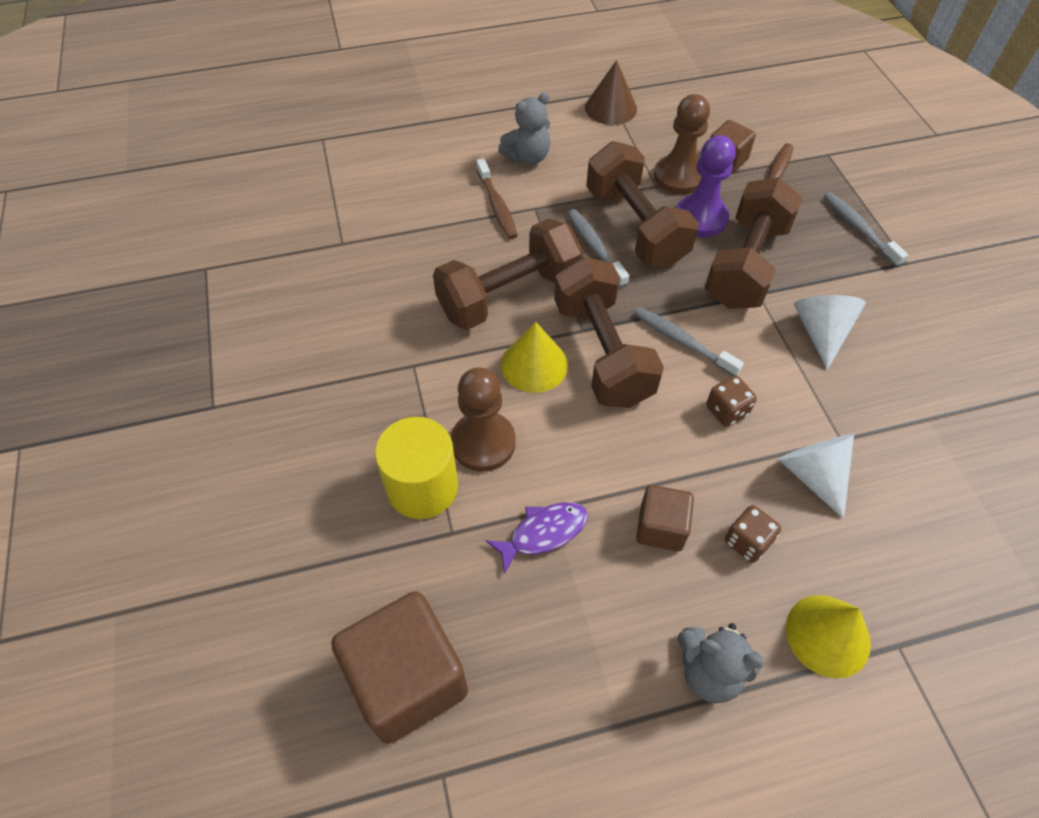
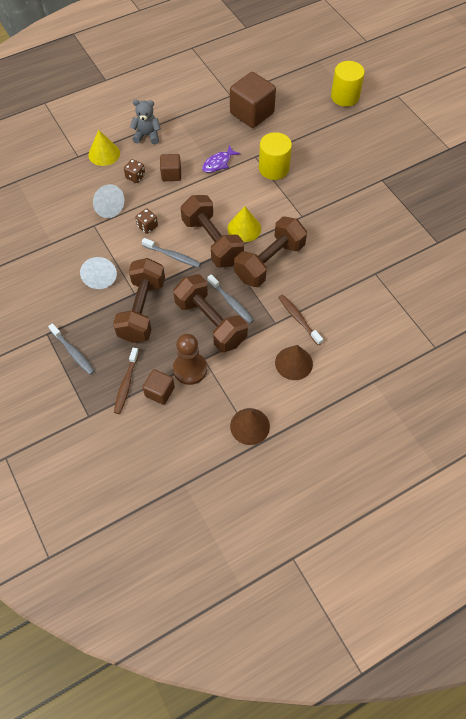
camera: 165 degrees right, 5 degrees up
brown pawn [451,368,516,472] -> none
grey teddy bear [498,92,550,165] -> brown cone [275,345,313,380]
purple pawn [676,135,736,237] -> none
none -> yellow cylinder [331,61,365,107]

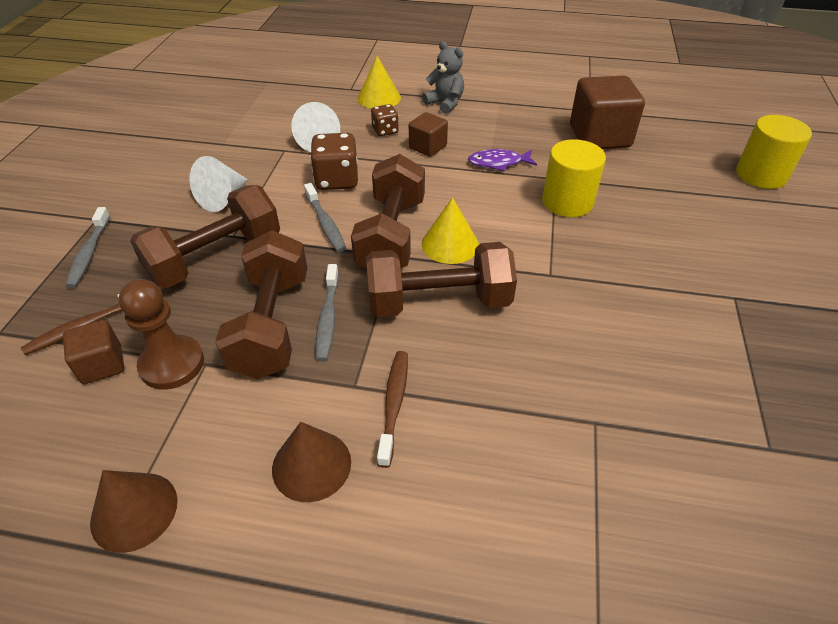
camera: 40 degrees right, 15 degrees down
brown dice [135,208,158,234] -> brown dice [310,133,358,190], size x1.68

